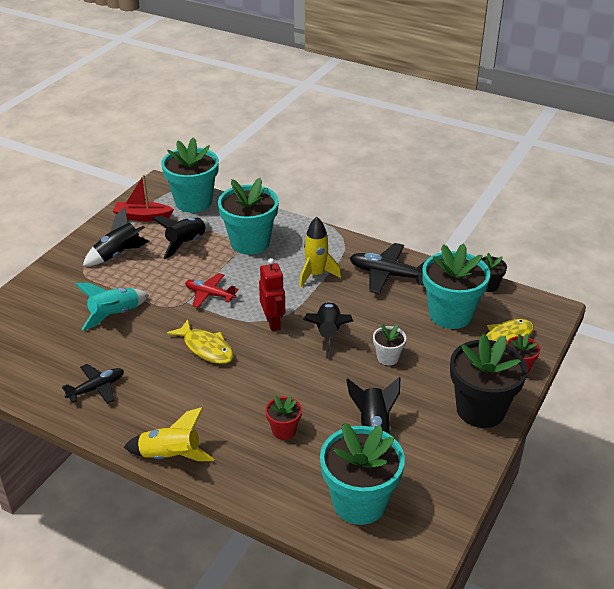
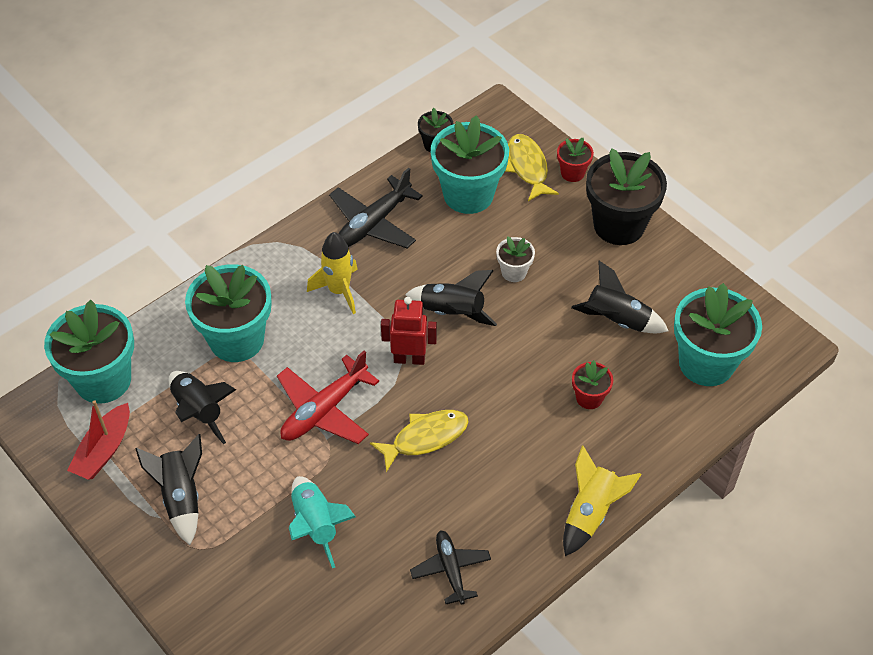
camera: 70 degrees left, 15 degrees up
red plane [185,273,239,308] -> red plane [277,350,379,444], size x1.54

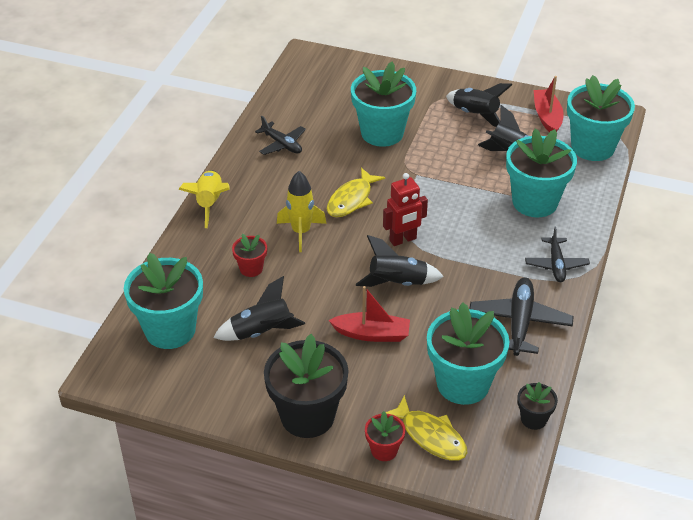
camera: 150 degrees right, 10 degrees down
red plane [277,350,379,444] -> none
turquoise rocket [289,476,356,568] -> turquoise flower pot [351,62,416,147]
yellow rocket [307,232,358,314] -> yellow rocket moved to [277,171,327,252]
white flower pot [496,236,535,282] -> red boat [329,286,410,342]
none -> black plane [525,227,590,282]

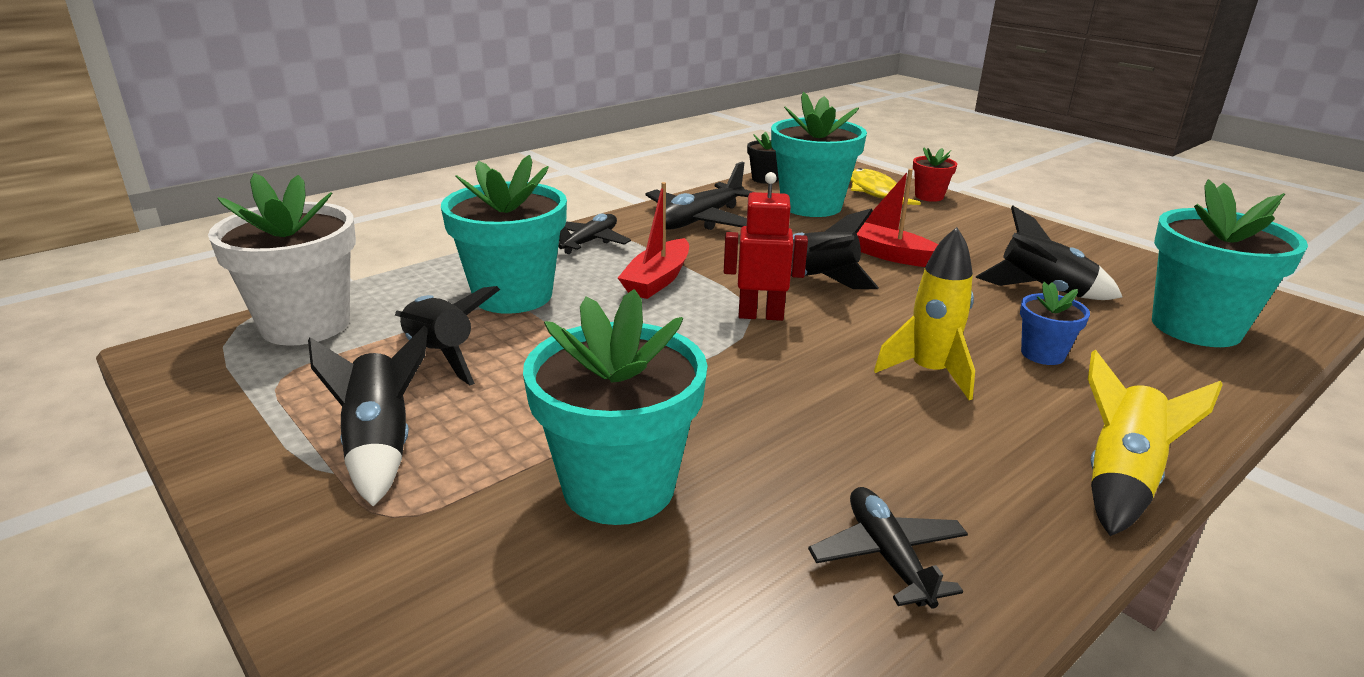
camera: 150 degrees left, 15 degrees down
red flower pot [232,234,267,277] -> blue flower pot [1020,282,1090,365]
black flower pot [264,334,348,438] -> none
yellow fish [327,168,385,217] -> none
red boat [534,76,564,132] -> red boat moved to [618,182,689,299]
turquoise flower pot [567,75,635,161] -> white flower pot [208,173,356,346]

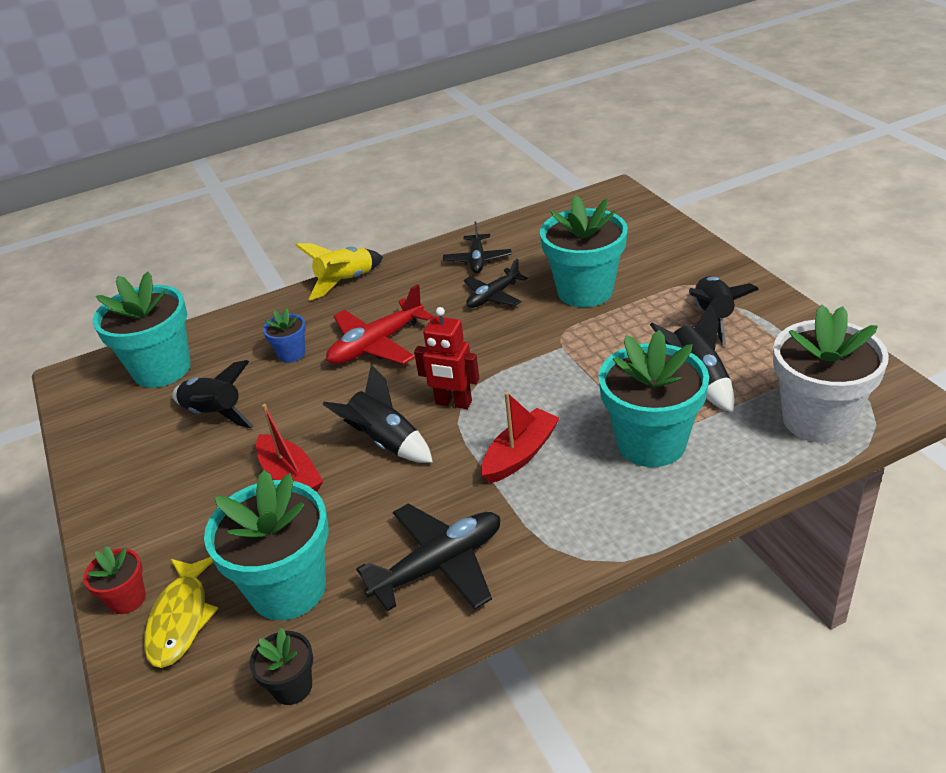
camera: 160 degrees left, 10 degrees up
black plane [558,214,631,254] -> black plane moved to [464,259,527,308]
yellow rocket [874,227,975,400] -> red plane [326,284,433,365]

